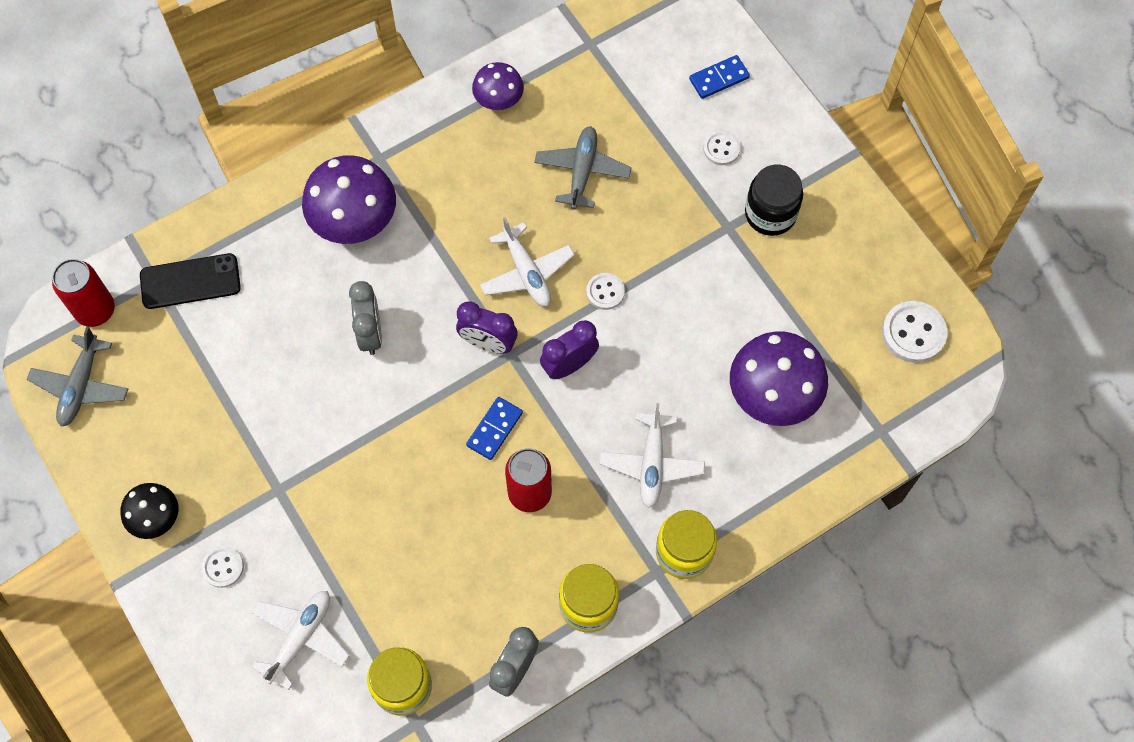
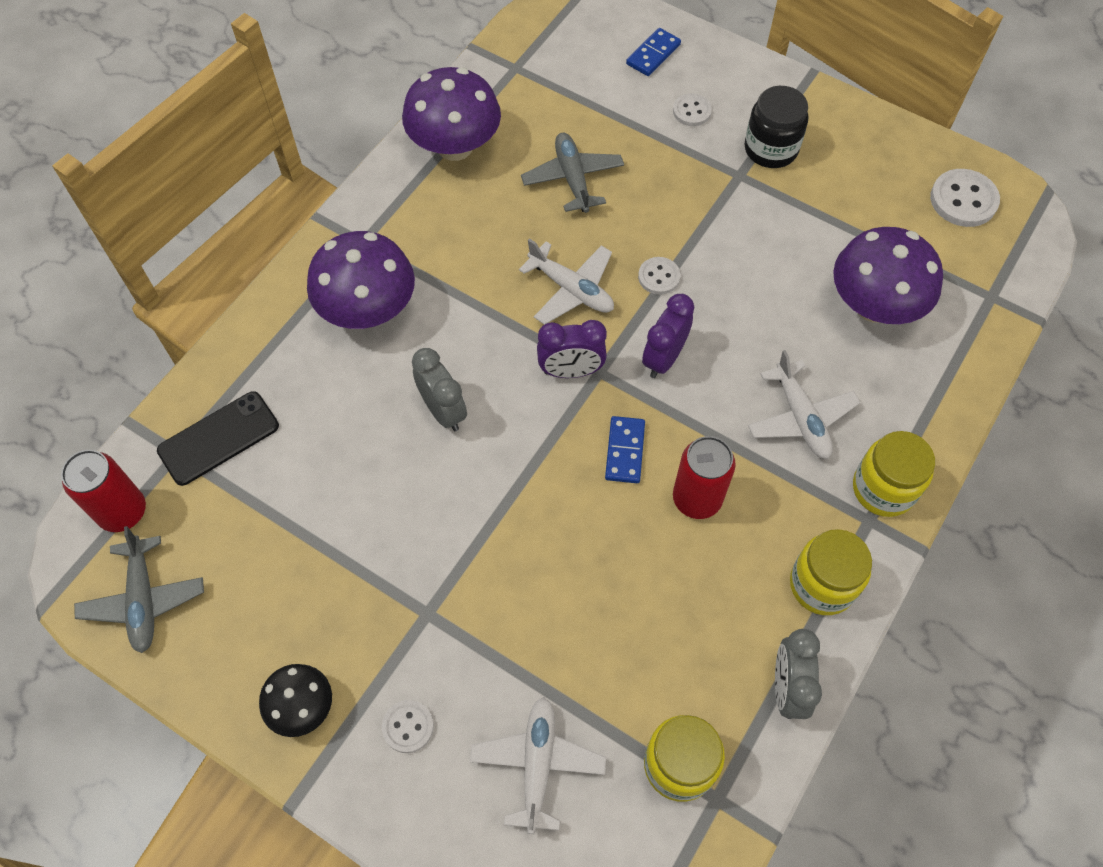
camera: 25 degrees left, 5 degrees down
purple mushroom [472,62,524,110] -> purple mushroom [402,67,501,161], size x1.75

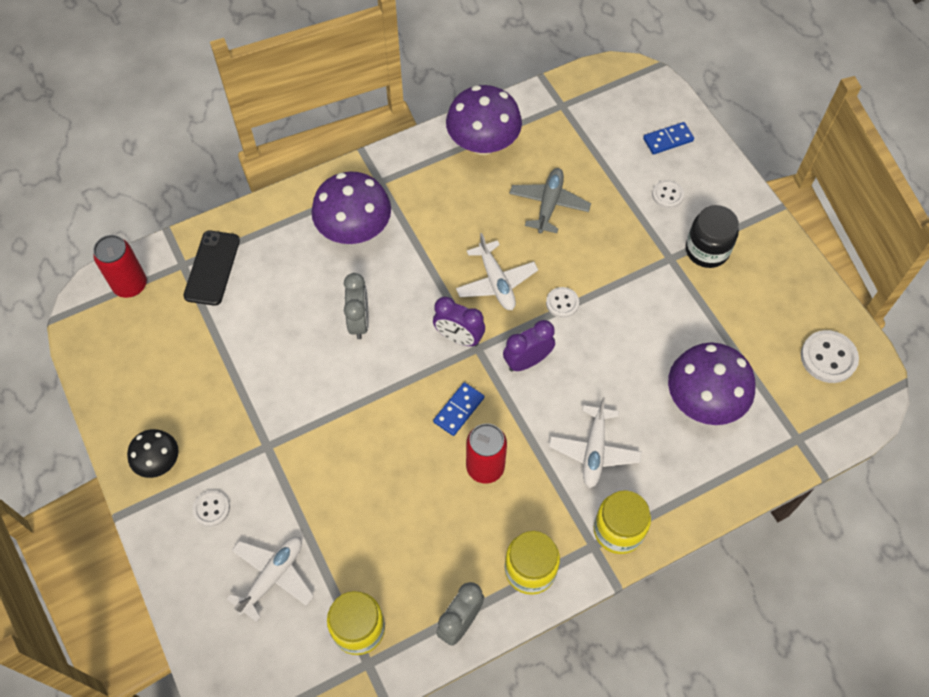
camera: 30 degrees right, 0 degrees up
grey plane [74,526,204,653] -> none
black phone [157,391,279,486] -> black phone turned 75 degrees counterclockwise [183,231,240,306]

